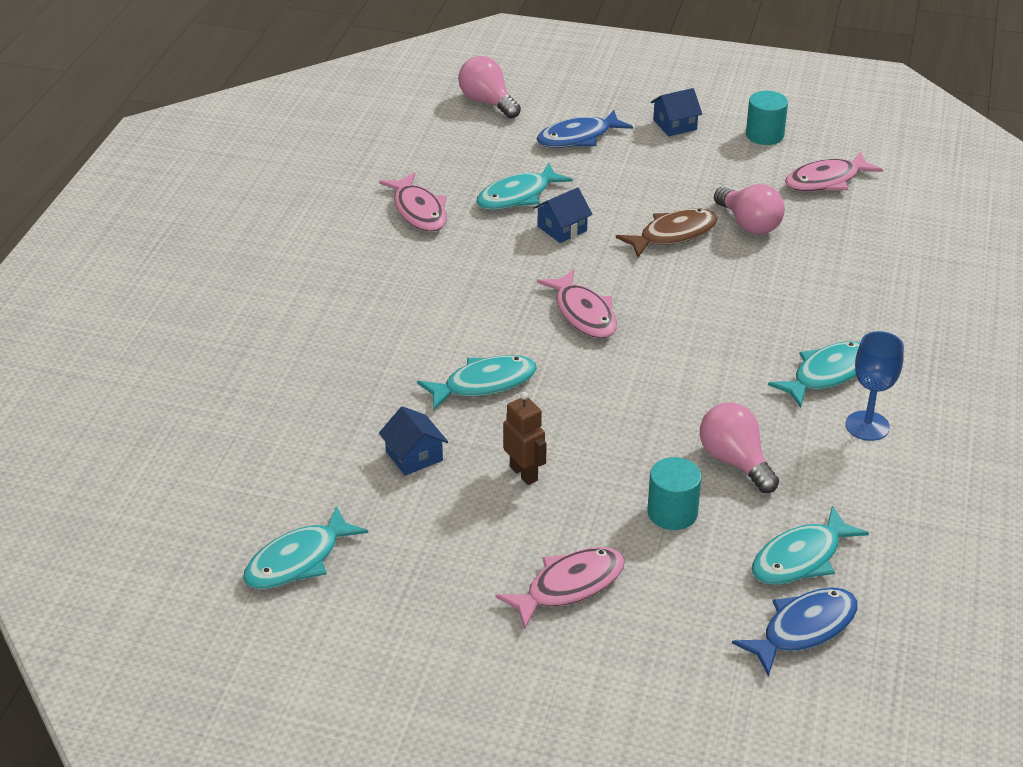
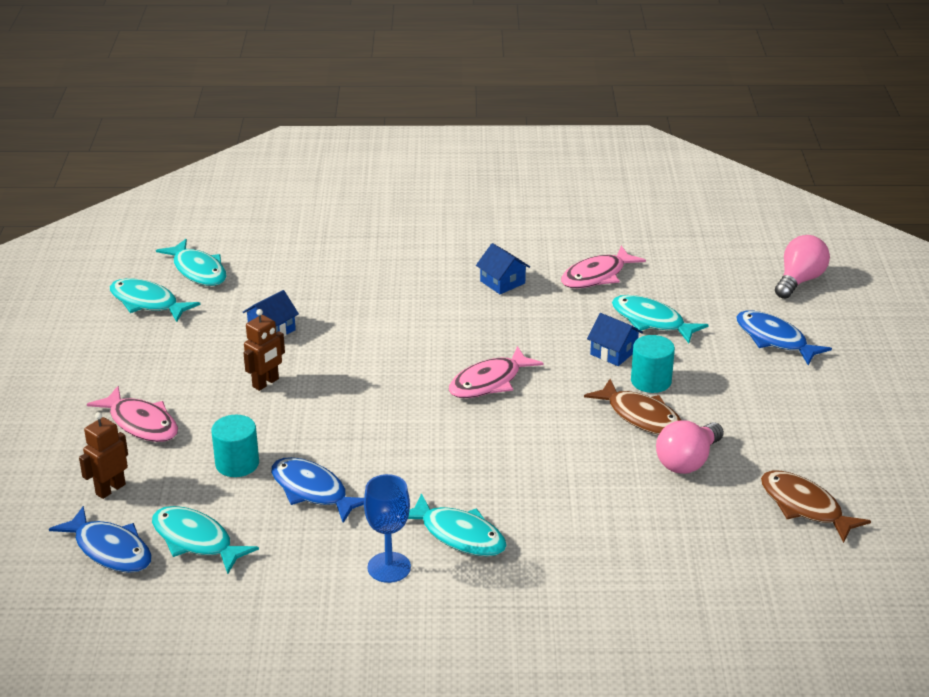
camera: 75 degrees right, 5 degrees down
turquoise fish [417,355,537,410] -> turquoise fish moved to [156,239,226,286]
blue house [651,88,702,136] -> blue house moved to [476,243,530,294]
pink light bulb [700,402,779,493] -> blue fish [271,457,364,523]
turquoise cylinder [746,91,788,145] -> turquoise cylinder moved to [631,335,675,393]
pink fish [785,151,883,191] -> brown fish [761,470,871,543]
none -> brown robot [79,412,128,499]

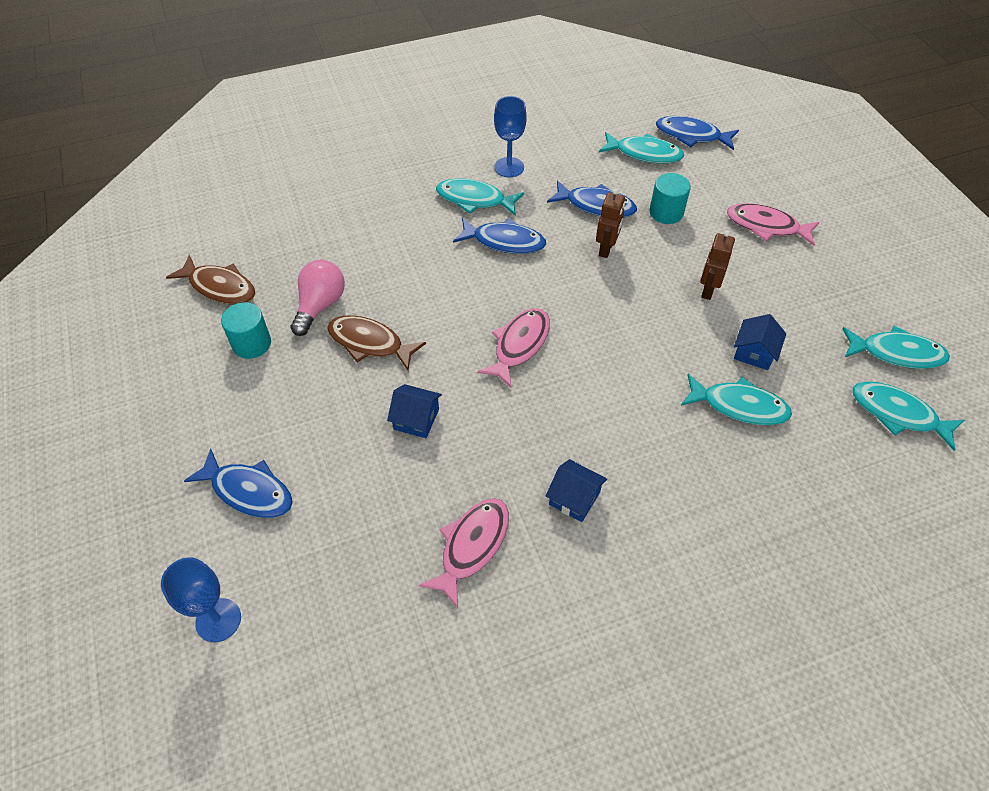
camera: 160 degrees right, 20 degrees up
brown robot [79,412,128,499] -> brown robot moved to [596,188,625,258]
turquoise fish [612,295,709,343] -> turquoise fish moved to [681,374,792,425]
turquoise cylinder [631,335,675,393] -> turquoise cylinder moved to [221,302,271,359]
pink light bulb [775,235,830,299] -> blue goblet [161,558,241,642]
none -> blue fish [453,218,546,254]

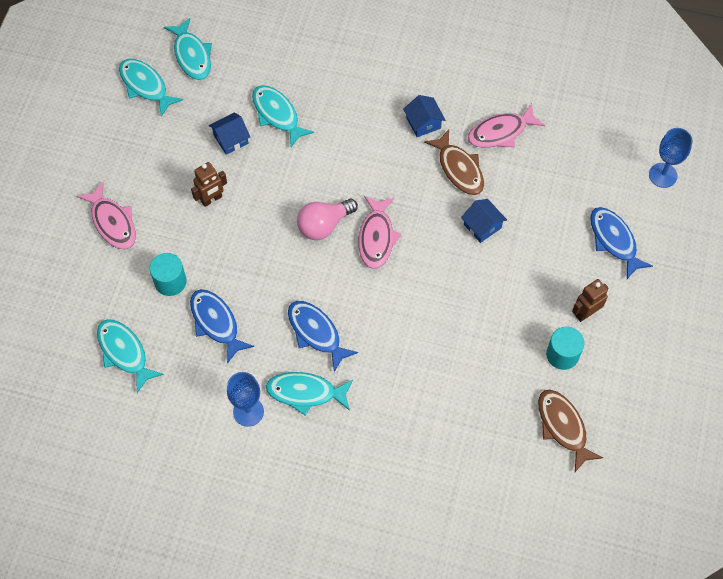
camera: 145 degrees left, 10 degrees up
pink light bulb [291,260,345,336] -> pink light bulb moved to [297,199,358,240]
brown fish [327,315,426,370] -> brown fish moved to [424,130,484,195]
turquoise fish [436,179,524,216] -> turquoise fish turned 135 degrees clockwise [266,372,353,416]
pink fish [477,308,550,388] -> pink fish turned 60 degrees counterclockwise [359,196,401,269]
brown robot [596,188,625,258] -> brown robot moved to [572,279,608,322]
blue fish [656,116,739,150] -> none

